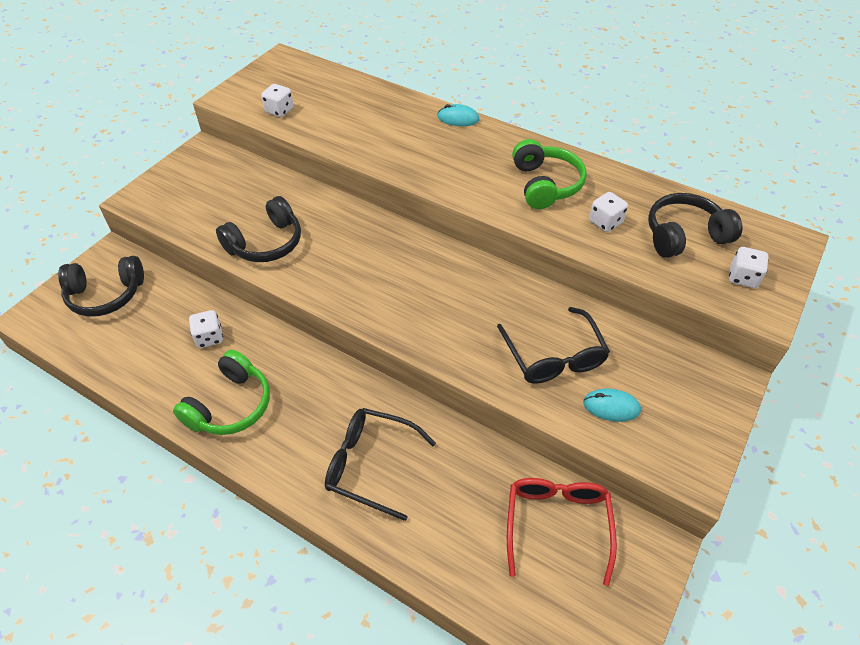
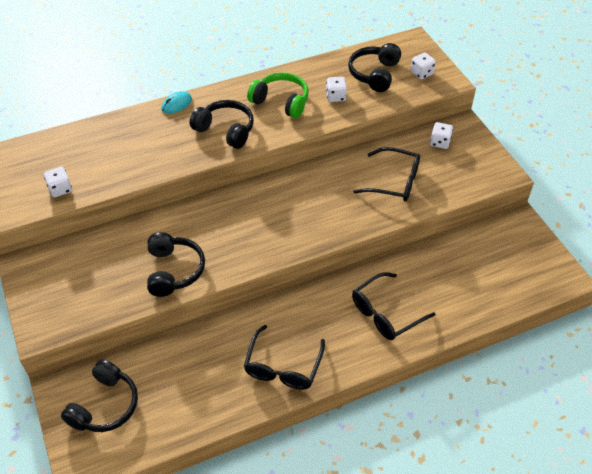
camera: 55 degrees left, 0 degrees up
green headphones [173,350,270,435] -> black glasses [244,325,325,390]
white dice [189,310,223,348] -> white dice moved to [430,122,453,149]
red glasses [507,478,617,586] -> none
turquoise mouse [583,388,641,422] -> none
none -> black headphones [190,100,254,149]

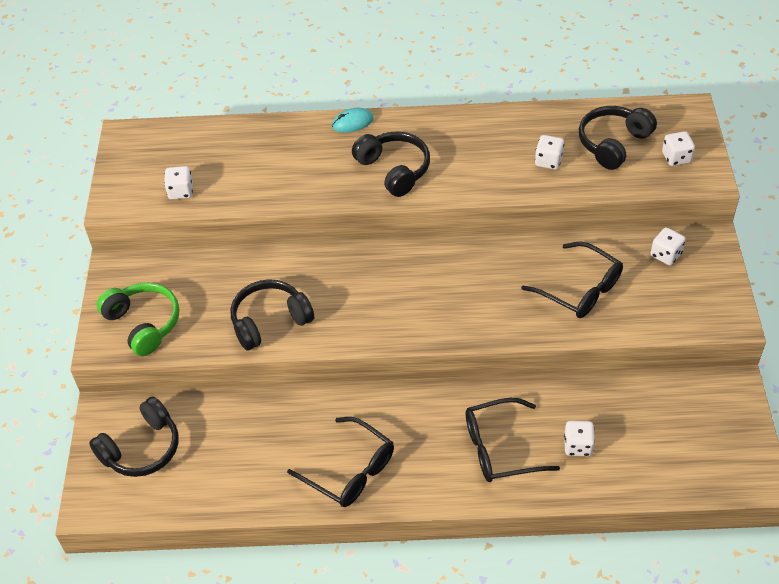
camera: 25 degrees right, 0 degrees up
black headphones [147,232,205,297] -> black headphones turned 135 degrees counterclockwise [230,279,314,350]
black glasses [244,325,325,390] -> black glasses turned 90 degrees counterclockwise [287,417,394,507]
green headphones [247,72,309,118] -> green headphones moved to [96,283,179,356]
none -> white dice [564,421,595,456]

